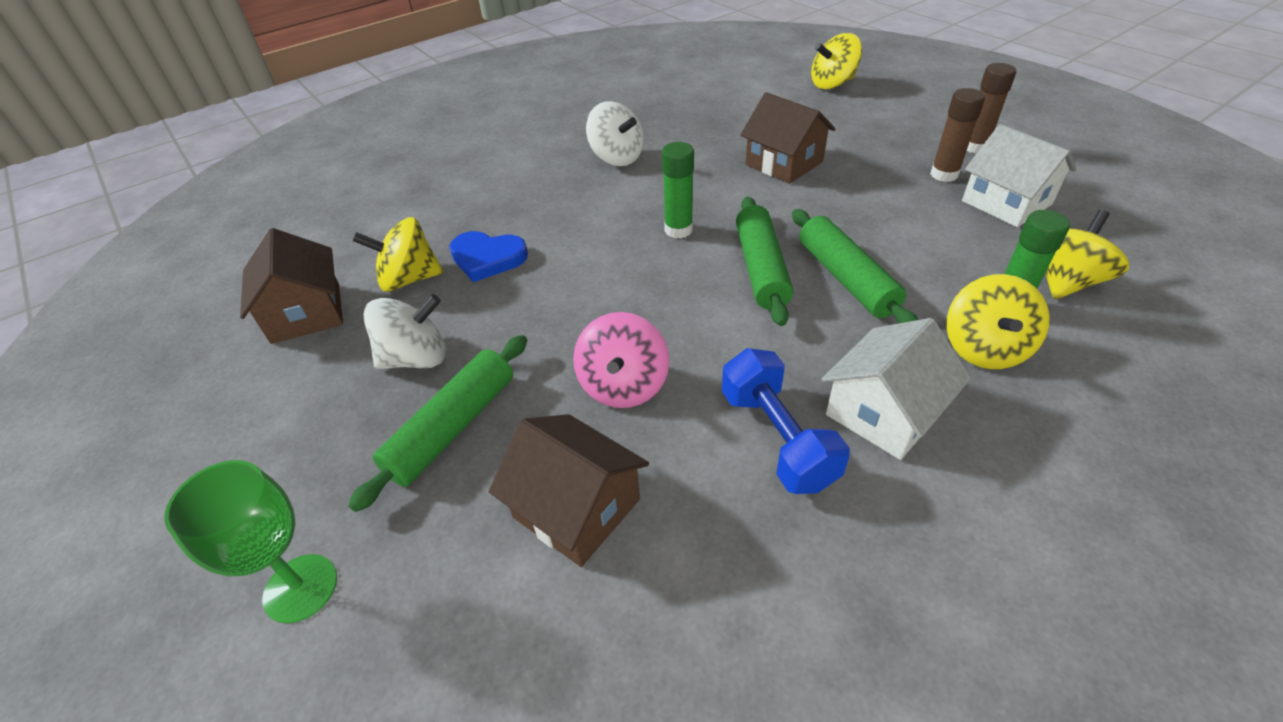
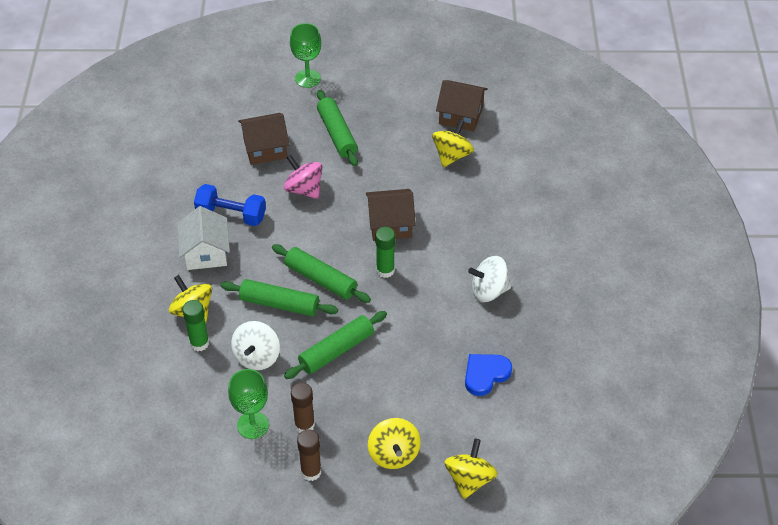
camera: 125 degrees right, 5 degrees up
white spinning top [364,294,446,369] -> white spinning top moved to [231,321,280,370]
blue heart [449,231,528,282] -> blue heart moved to [465,354,512,396]
brown house [740,92,836,184] -> brown house moved to [366,189,416,241]
white house [962,124,1077,227] -> green goblet [228,369,269,439]
yellow spinning top [1045,210,1129,299] -> yellow spinning top moved to [368,418,421,469]
none -> green rolling pin [284,311,387,379]

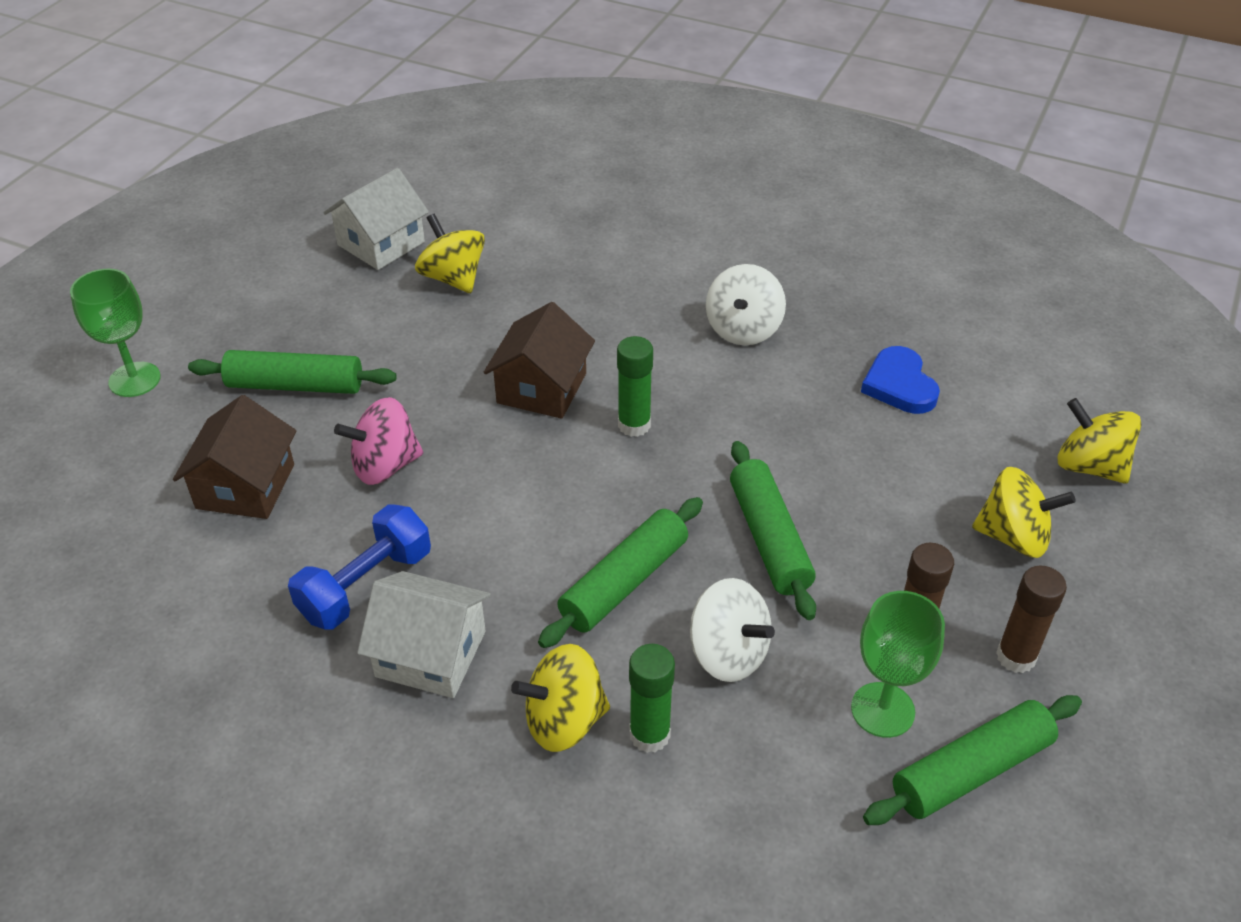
camera: 65 degrees left, 5 degrees down
green rolling pin [272,244,371,303] -> green rolling pin moved to [863,695,1082,825]
brown house [436,80,488,132] -> white house [323,168,429,270]

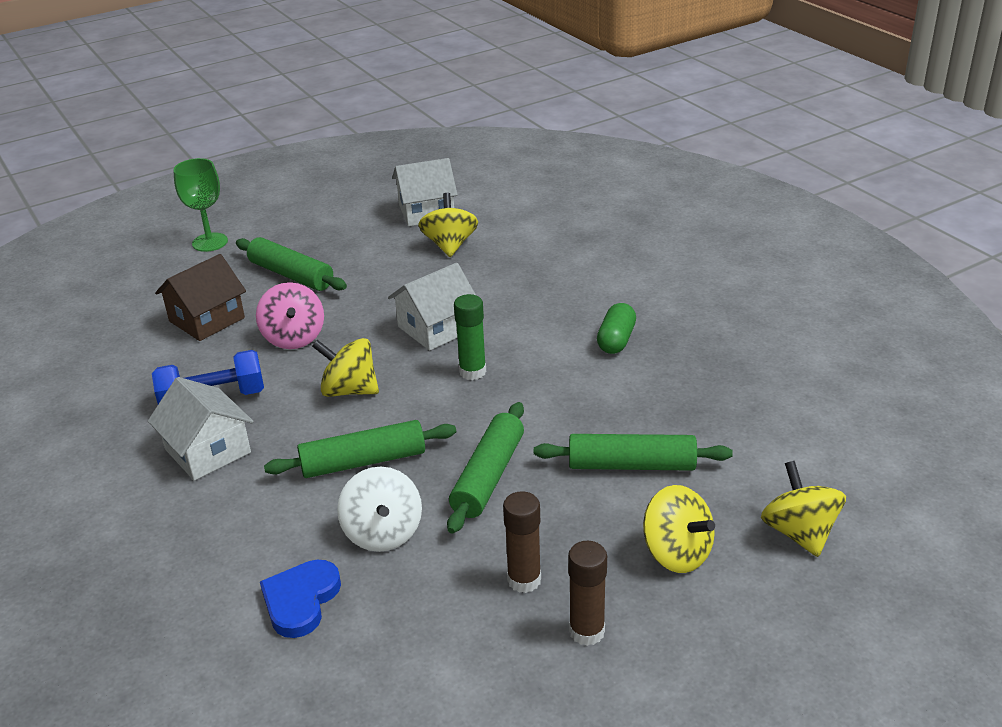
camera: 35 degrees right, 10 degrees down
pink spinning top [334,397,423,485] -> pink spinning top turned 120 degrees counterclockwise [256,282,324,349]
brown house [484,302,595,419] -> white house [388,263,476,351]
yellow spinning top [511,644,610,752] -> yellow spinning top moved to [312,338,379,397]
green glue stick [629,644,675,753] -> none
white spinning top [706,264,786,345] -> green capsule [597,303,636,354]
green goblet [851,591,945,738] -> none
blue heart [861,346,940,414] -> blue heart moved to [260,560,341,638]
green rolling pin [863,695,1082,825] -> green rolling pin moved to [534,434,733,471]

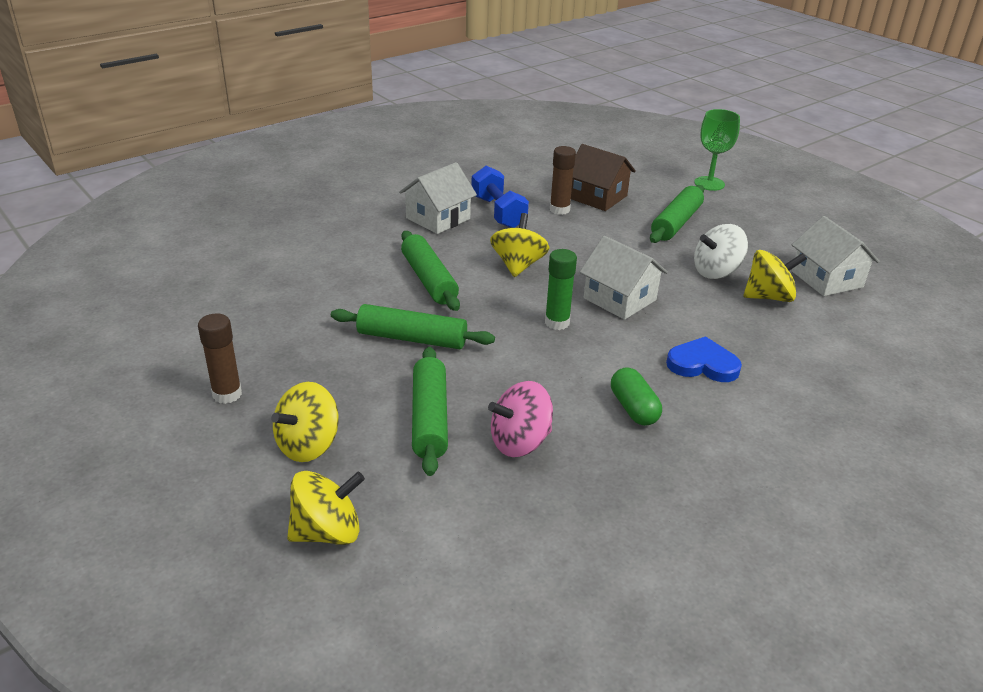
camera: 80 degrees right, 0 degrees up
pink spinning top [256,282,324,349] -> pink spinning top moved to [488,381,553,457]
blue heart [260,560,341,638] -> blue heart moved to [666,336,742,382]
white spinning top [337,467,422,552] -> white spinning top moved to [694,224,748,279]
brown glue stick [503,491,541,593] -> brown glue stick moved to [550,146,576,215]
green capsule [597,303,636,354] -> green capsule turned 60 degrees clockwise [611,367,662,426]

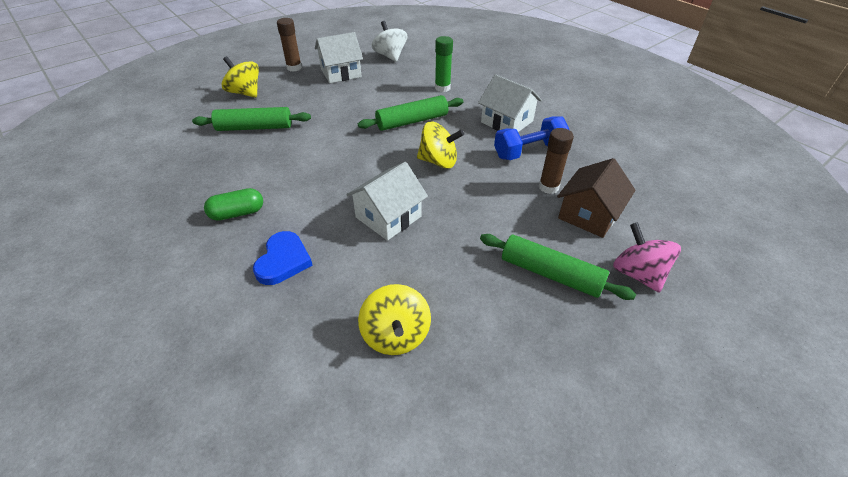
camera: 90 degrees right, 10 degrees up
yellow spinning top [287,471,365,545] -> none
green rolling pin [331,304,495,349] -> none
pink spinning top [488,381,553,457] -> pink spinning top moved to [613,222,681,293]
green glue stick [545,249,577,330] -> green glue stick moved to [435,36,453,92]
green goblet [694,109,740,191] -> none
white spinning top [694,224,748,279] -> white spinning top moved to [371,21,407,62]
white house [792,216,880,296] -> white house moved to [315,32,363,83]

